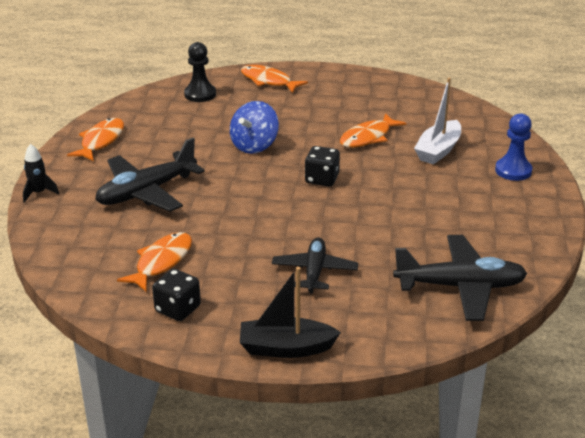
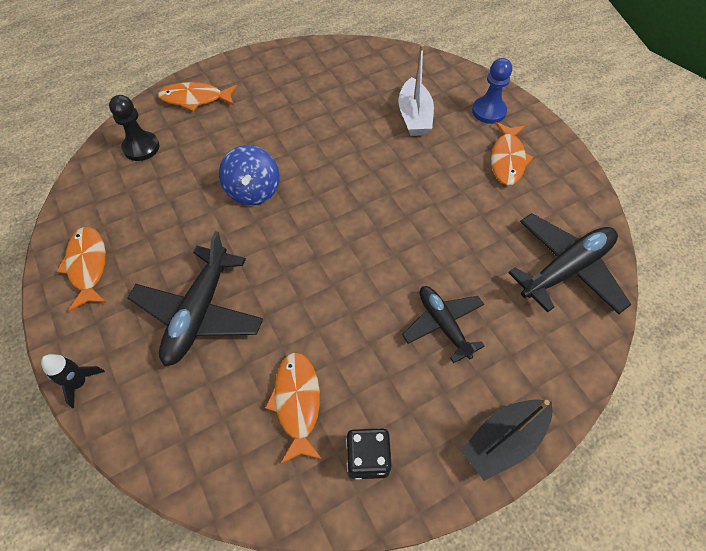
camera: 35 degrees left, 25 degrees up
black dice [305,146,340,187] -> none
orange fish [340,113,407,147] -> orange fish moved to [491,122,534,185]

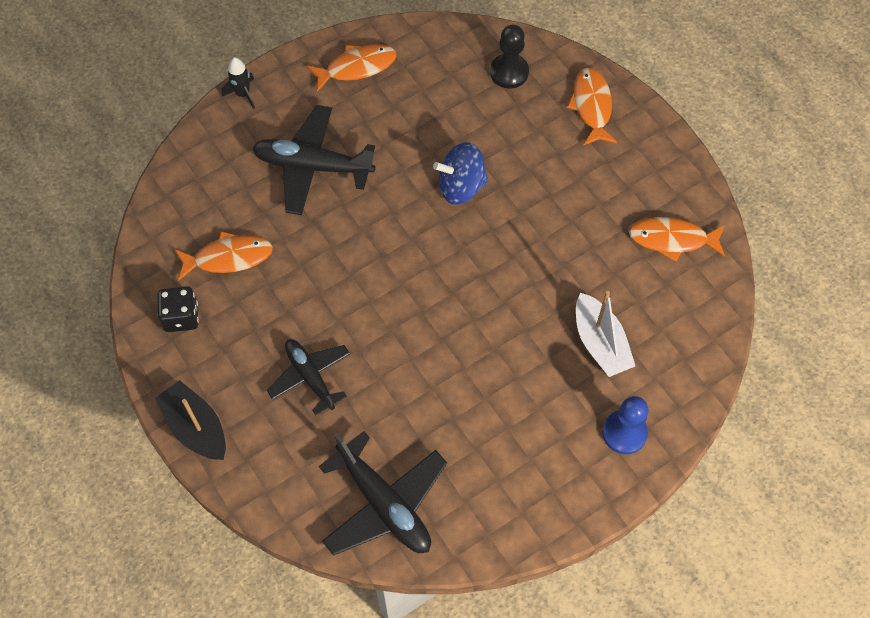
camera: 85 degrees right, 5 degrees up
white boat [398,44,434,136] -> white boat turned 105 degrees counterclockwise [576,291,635,377]
black plane [402,286,485,363] -> black plane turned 90 degrees counterclockwise [267,339,350,415]
orange fish [491,122,534,185] -> orange fish moved to [629,217,725,262]

